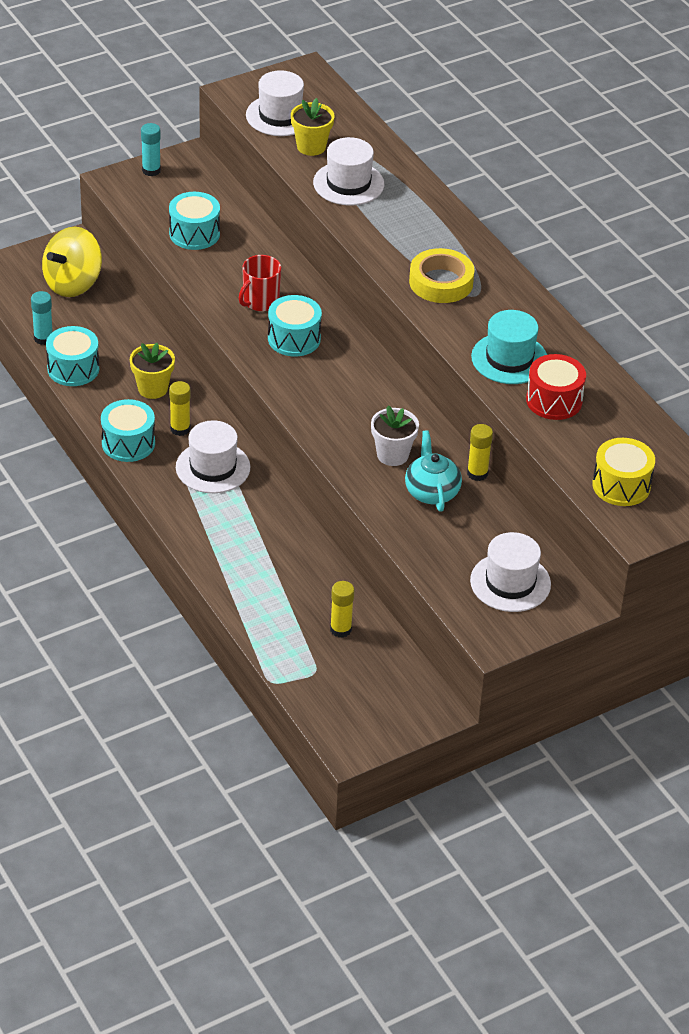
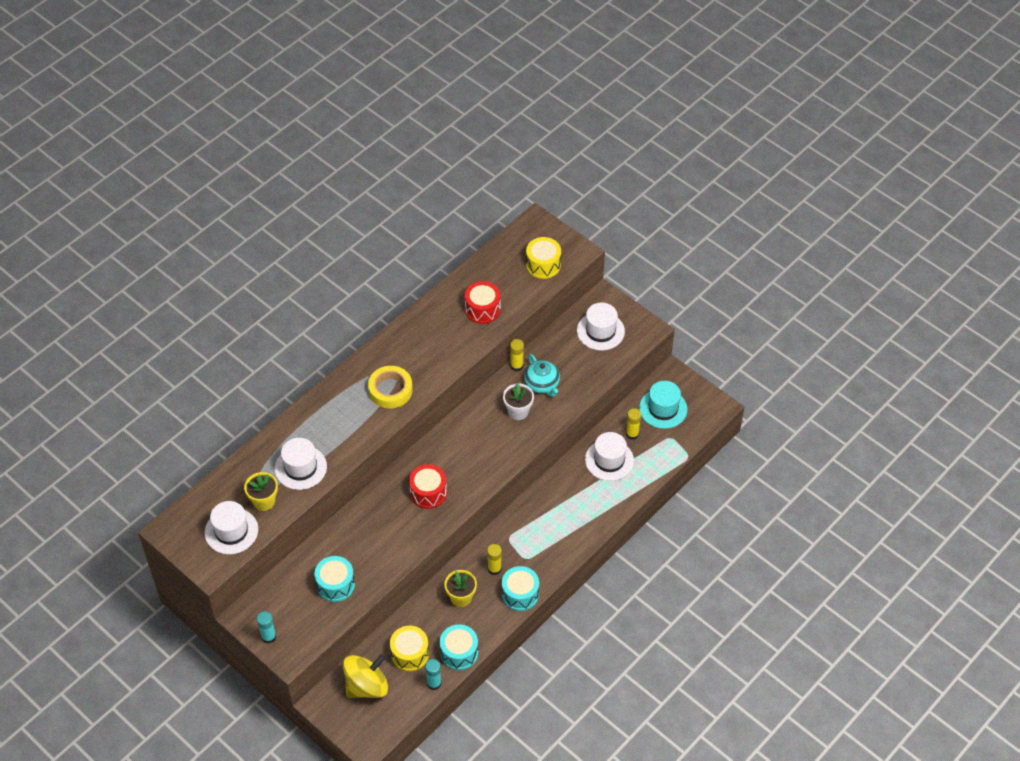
camera: 105 degrees left, 10 degrees up
yellow spinning top [42,227,102,297] -> yellow spinning top turned 60 degrees counterclockwise [343,654,388,698]
white hat [176,420,250,493] -> white hat moved to [585,432,634,481]
red mug [239,255,281,311] -> none
turquoise drum [268,295,322,356] -> red drum [409,464,447,509]
turquoise teapot [405,430,462,512] -> turquoise teapot turned 90 degrees counterclockwise [524,354,560,397]
turquoise hat [471,310,547,384] -> turquoise hat moved to [639,381,687,429]
none -> yellow drum [390,626,429,672]

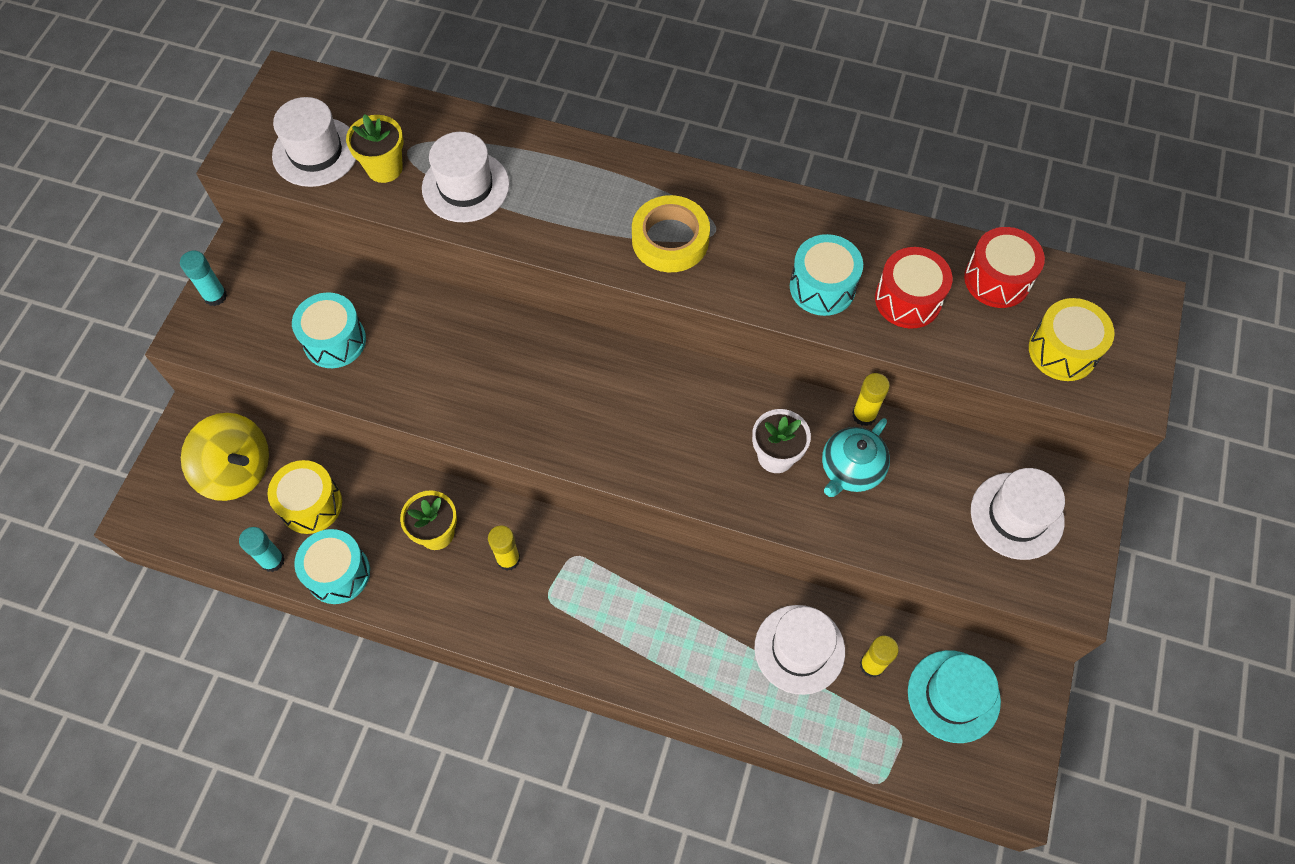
camera: 65 degrees right, 10 degrees up
red drum [409,464,447,509] -> red drum moved to [964,227,1045,308]
turquoise drum [502,566,539,611] -> turquoise drum moved to [790,234,863,316]

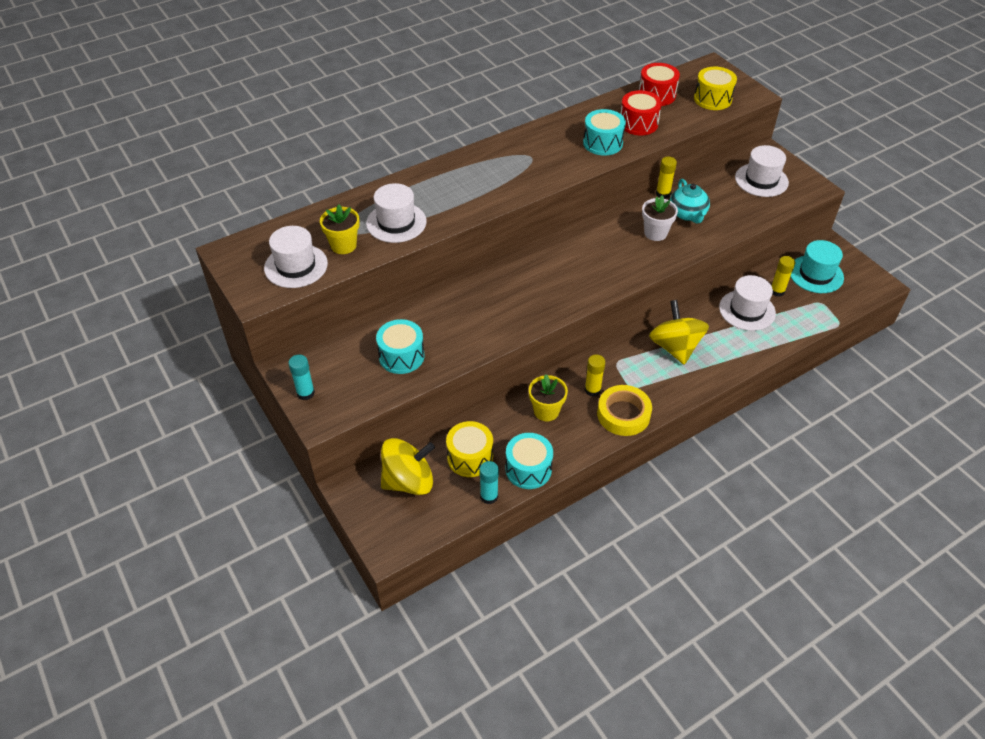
camera: 50 degrees left, 15 degrees down
yellow tape [632,195,710,272] -> yellow tape moved to [597,385,652,436]
none -> yellow spinning top [649,300,709,365]

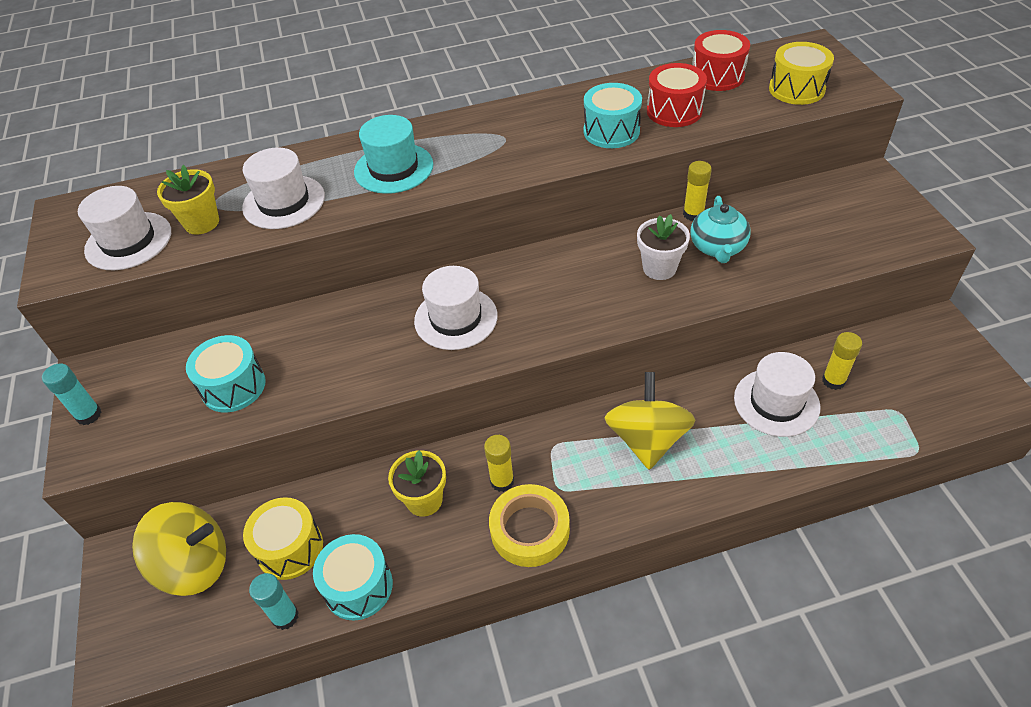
camera: 20 degrees right, 0 degrees up
white hat [735,145,789,197] -> white hat moved to [414,266,498,350]
turquoise hat [790,240,844,293] -> turquoise hat moved to [354,115,433,194]

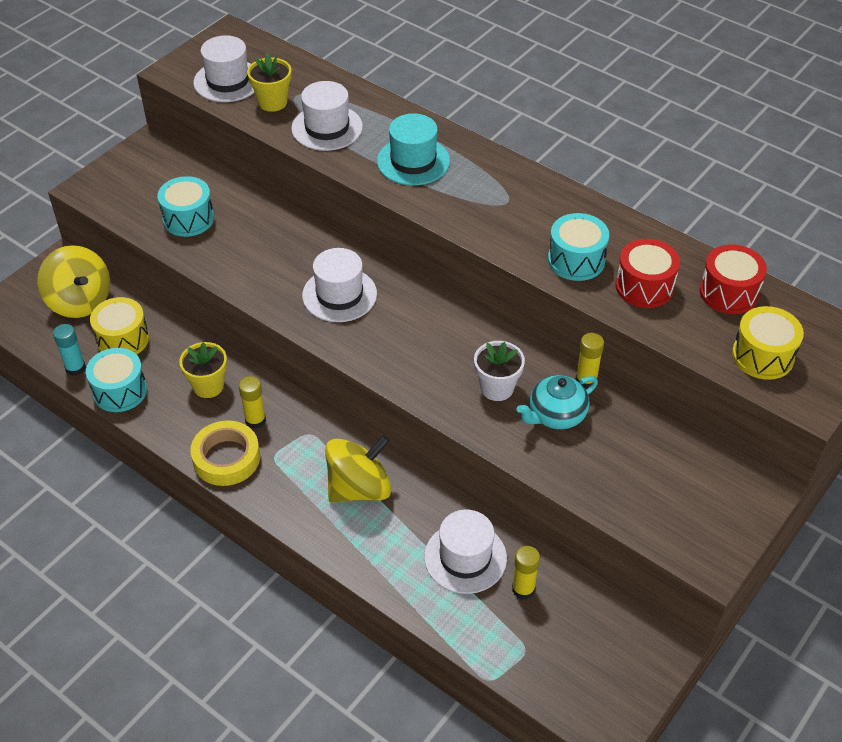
camera: 50 degrees right, 0 degrees up
turquoise glue stick [42,363,101,425] -> none

